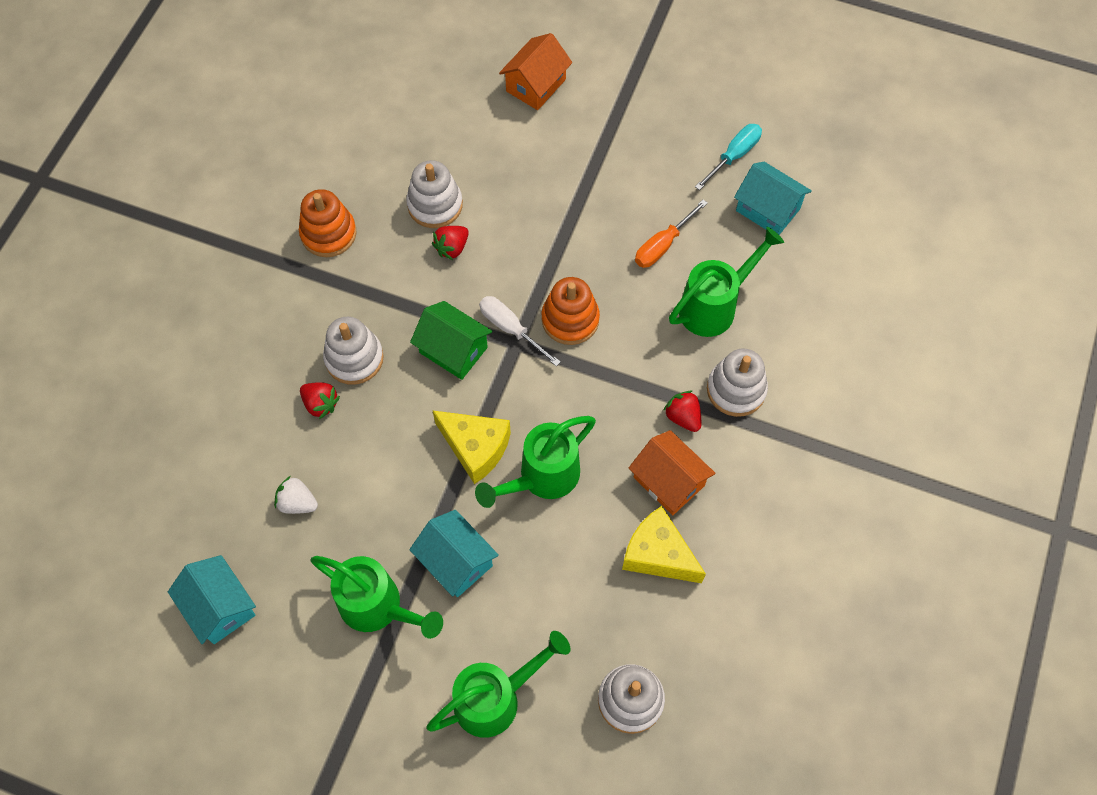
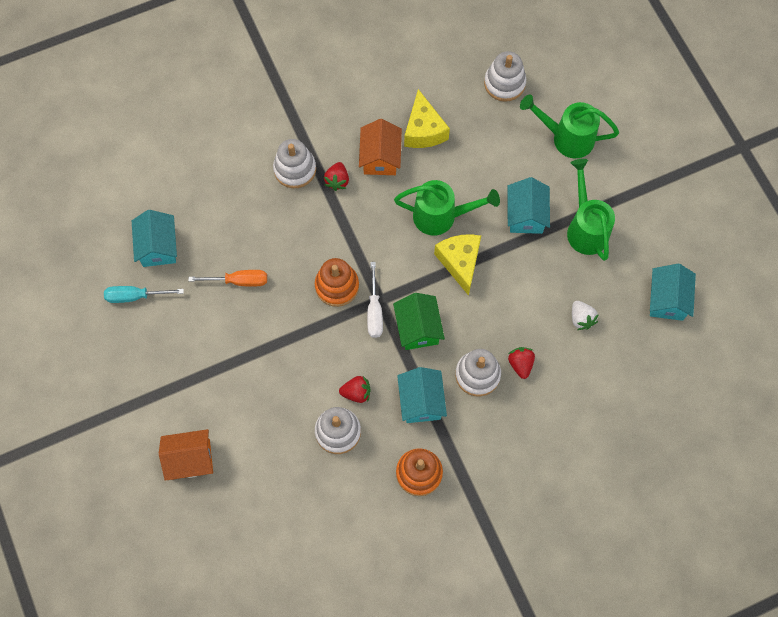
camera: 135 degrees left, 5 degrees up
green watering can [669,227,784,337] -> none
none -> turquoise house [397,367,447,423]

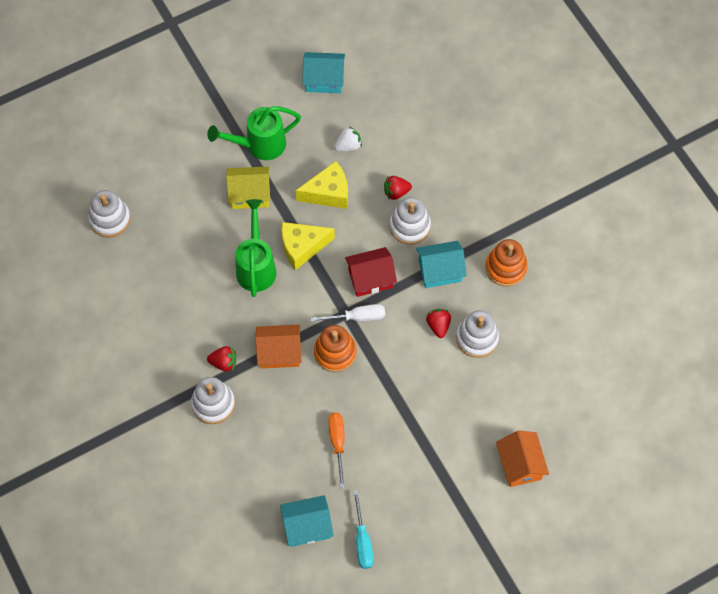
camera: 95 degrees left, 5 degrees down
orange house [359,119,402,175] -> orange house moved to [255,325,302,369]
green house [393,293,445,350] -> red house [345,247,397,297]
yellow cheese [404,89,450,148] -> yellow cheese moved to [296,161,348,209]
turquoise house [508,177,550,234] -> yellow house [226,166,270,209]
green watering can [520,94,619,158] -> none

